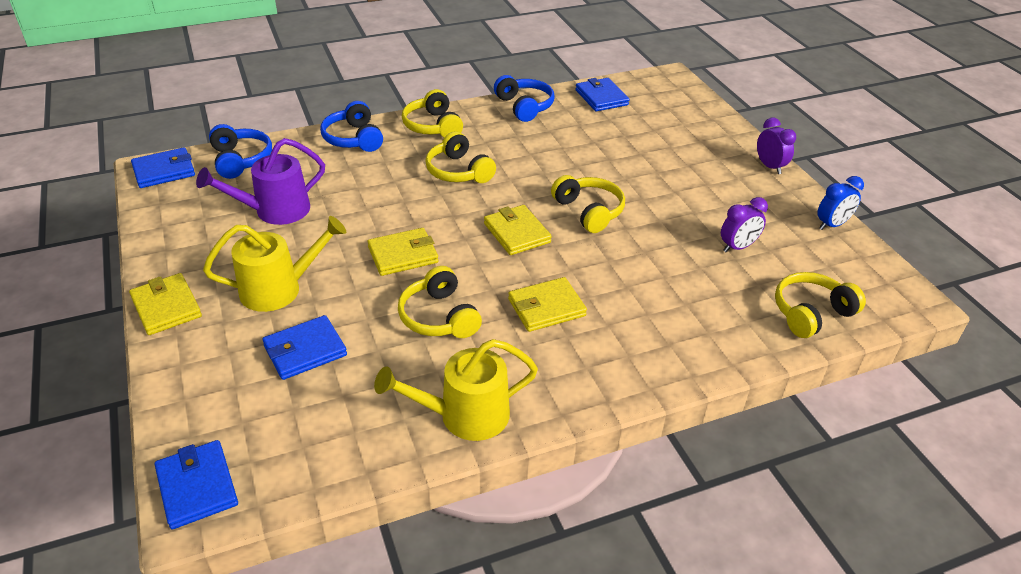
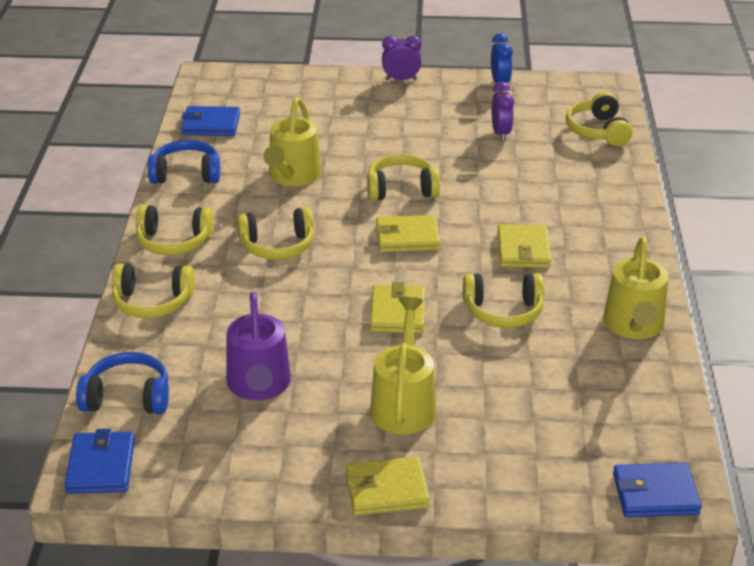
camera: 65 degrees left, 5 degrees down
blue wallet [262,315,347,380] -> none
blue headphones [320,101,383,152] -> yellow headphones [112,264,195,318]
none -> yellow watering can [264,97,321,186]

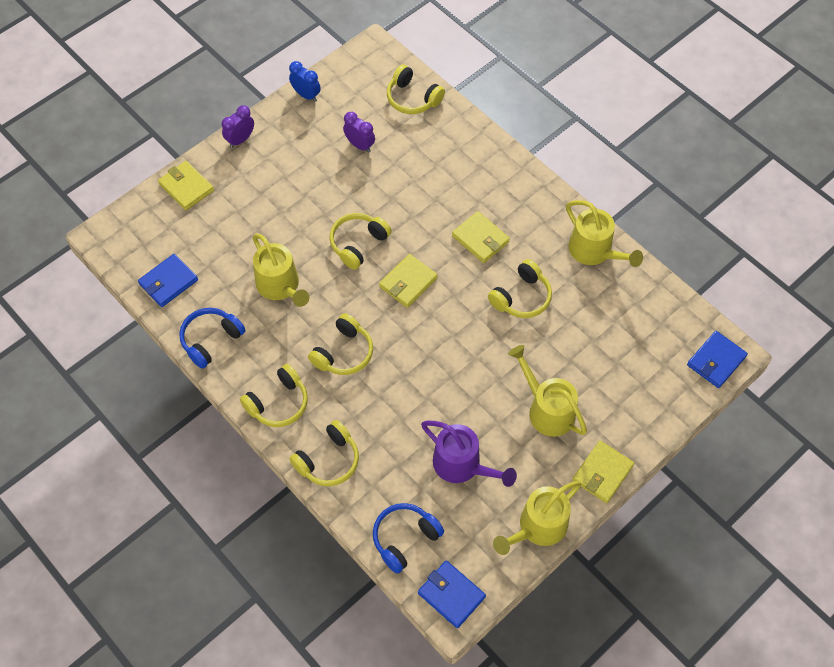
camera: 45 degrees left, 25 degrees up
yellow wallet [370,282,425,333] -> yellow wallet moved to [158,161,214,210]
none -> yellow watering can [493,481,581,555]

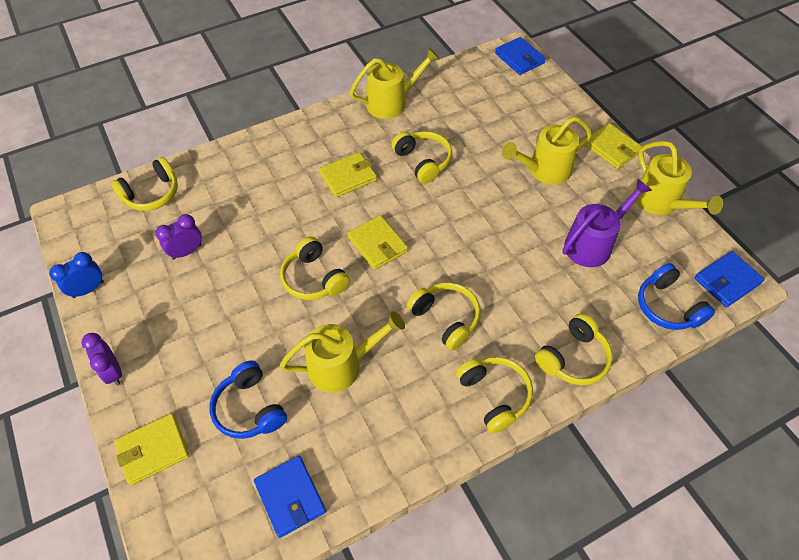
camera: 75 degrees left, 5 degrees down
blue headphones [179,308,246,369] -> blue headphones moved to [209,361,287,439]
yellow headphones [289,420,359,486] -> yellow headphones turned 75 degrees clockwise [534,313,613,385]

